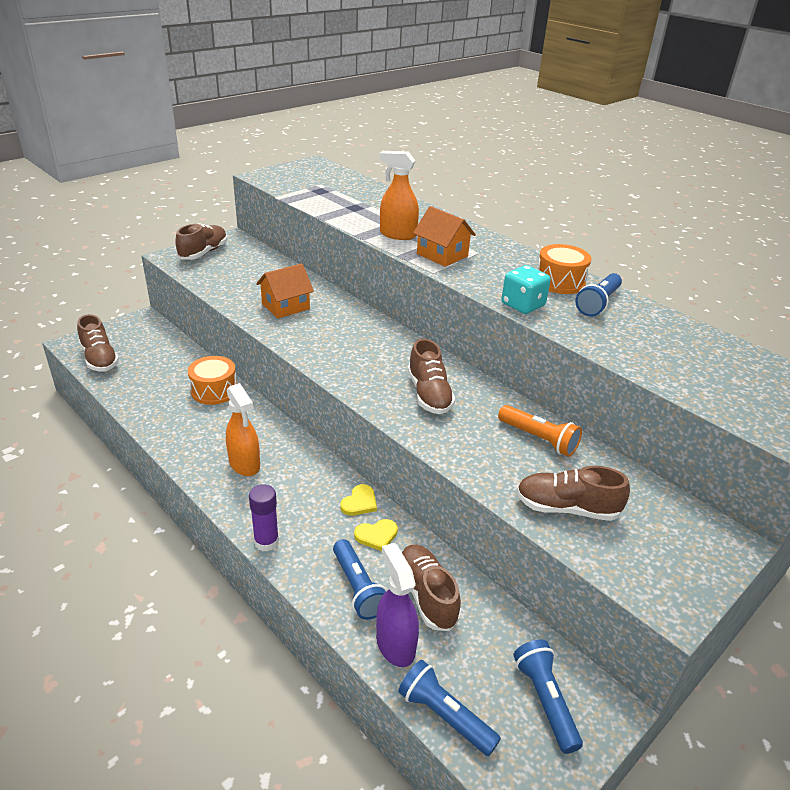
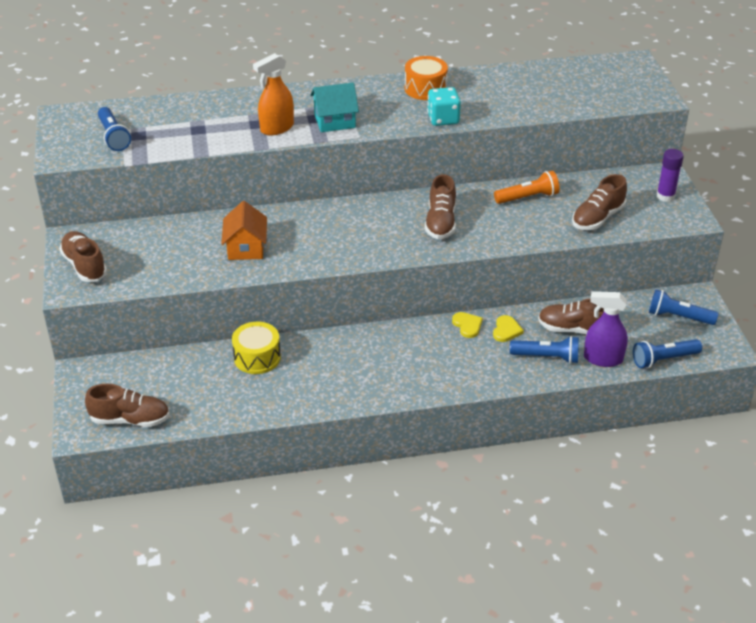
camera: 55 degrees left, 5 degrees up
orange drum [188,356,237,405] -> yellow drum [232,322,281,374]
orange spray bottle [226,383,260,476] -> none
purple glue stick [249,484,279,552] -> purple glue stick moved to [656,149,684,202]
brown shoe [408,339,455,414] -> brown shoe turned 75 degrees clockwise [425,174,456,239]
orange house [413,206,476,267] -> turquoise house [310,83,359,132]
blue flashlight [575,273,622,316] -> blue flashlight moved to [98,107,131,151]

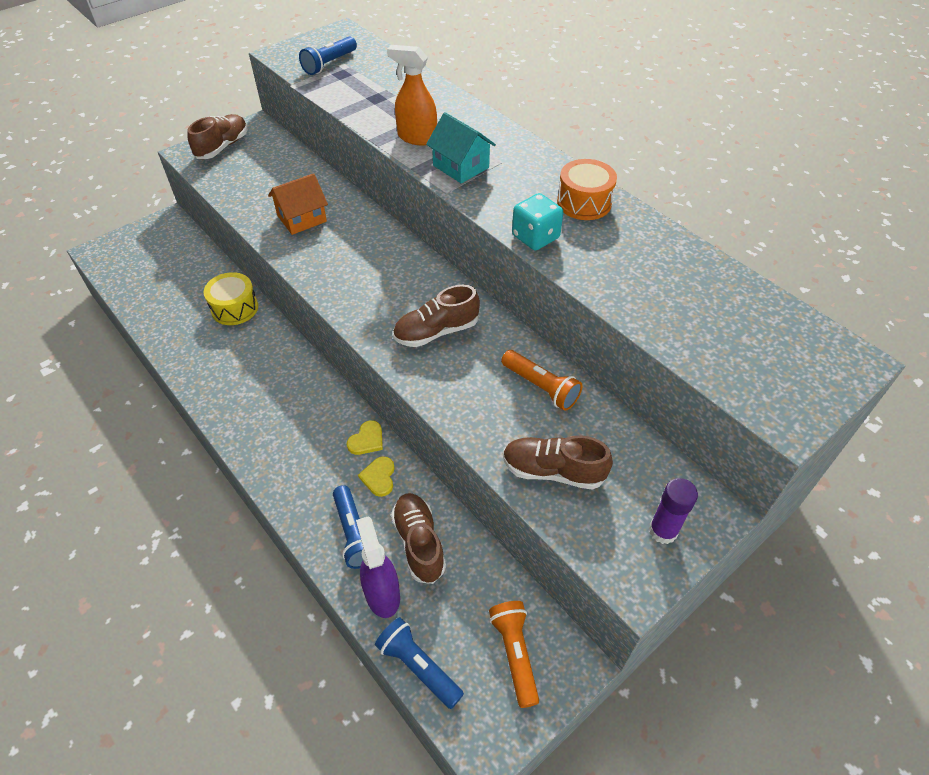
camera: 60 degrees right, 10 degrees up
brown shoe [85,384,170,427] -> none
yellow heart [493,315,524,342] -> yellow heart turned 105 degrees clockwise [358,456,395,497]
blue flashlight [649,289,719,325] -> orange flashlight [489,601,539,708]

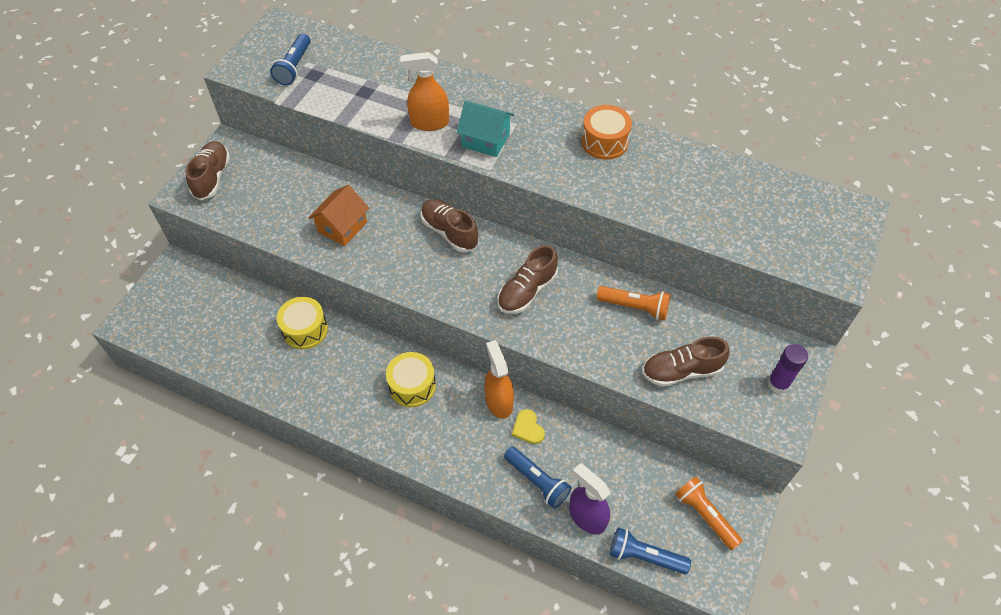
camera: 25 degrees left, 5 degrees up
yellow heart [347,420,383,455] -> orange spray bottle [484,340,514,419]
brown shoe [391,493,446,584] -> brown shoe moved to [421,199,479,252]
turquoise dice [512,193,563,251] -> none
none -> yellow drum [386,352,436,407]

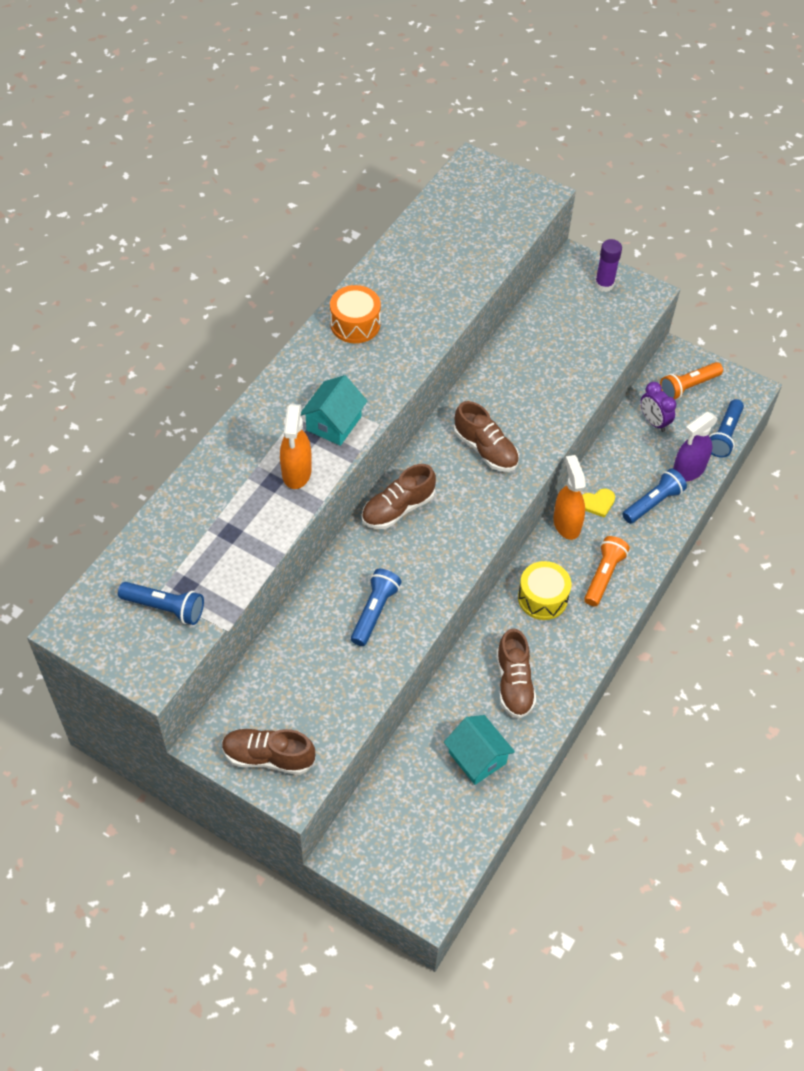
camera: 85 degrees left, 0 degrees up
yellow drum [277,297,328,349] -> none
orange house [308,185,369,246] -> blue flashlight [351,569,402,646]
orange spray bottle [484,340,514,419] -> orange spray bottle turned 90 degrees clockwise [553,455,586,540]
orange flashlight [596,286,671,320] -> orange flashlight moved to [584,536,630,607]
brown shoe [642,336,730,387] -> brown shoe moved to [496,628,536,718]
none -> turquoise house [444,715,515,785]
none -> purple clock [641,382,676,432]

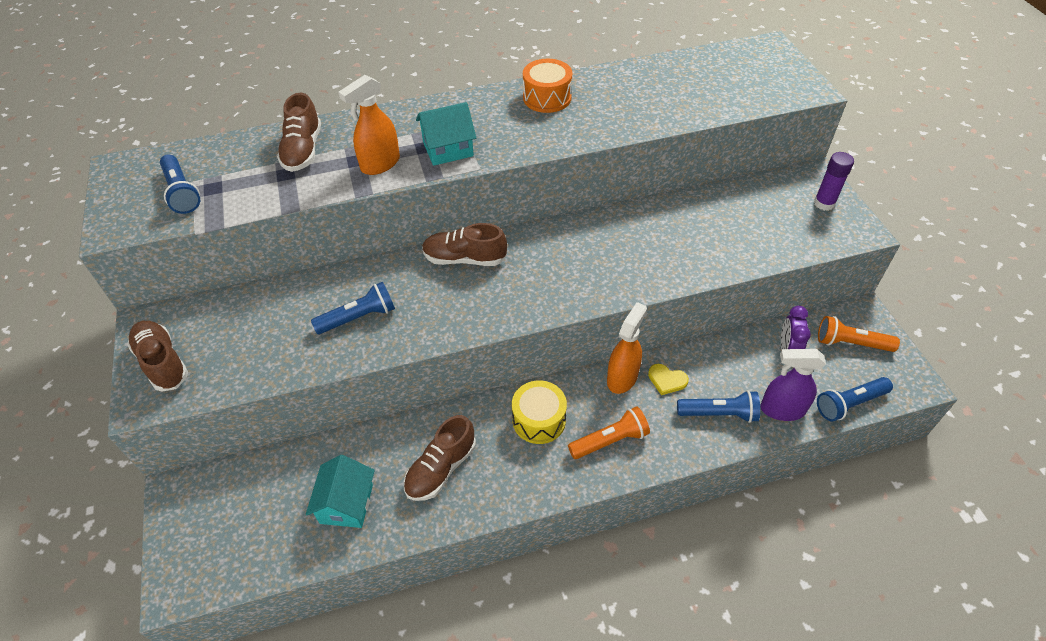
camera: 45 degrees right, 5 degrees down
brown shoe [454,401,519,472] -> brown shoe moved to [277,93,321,172]

